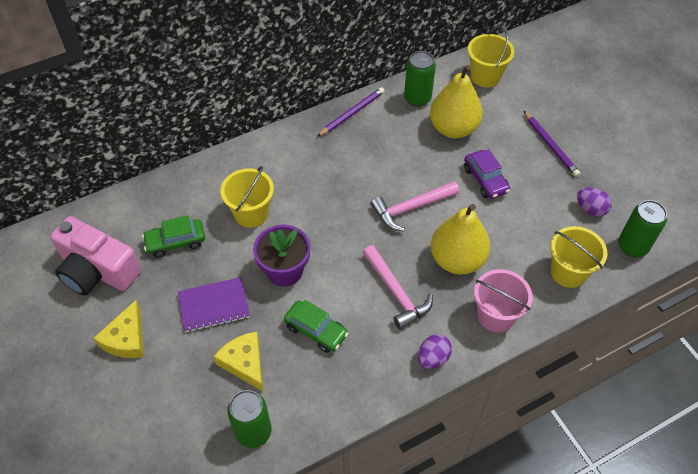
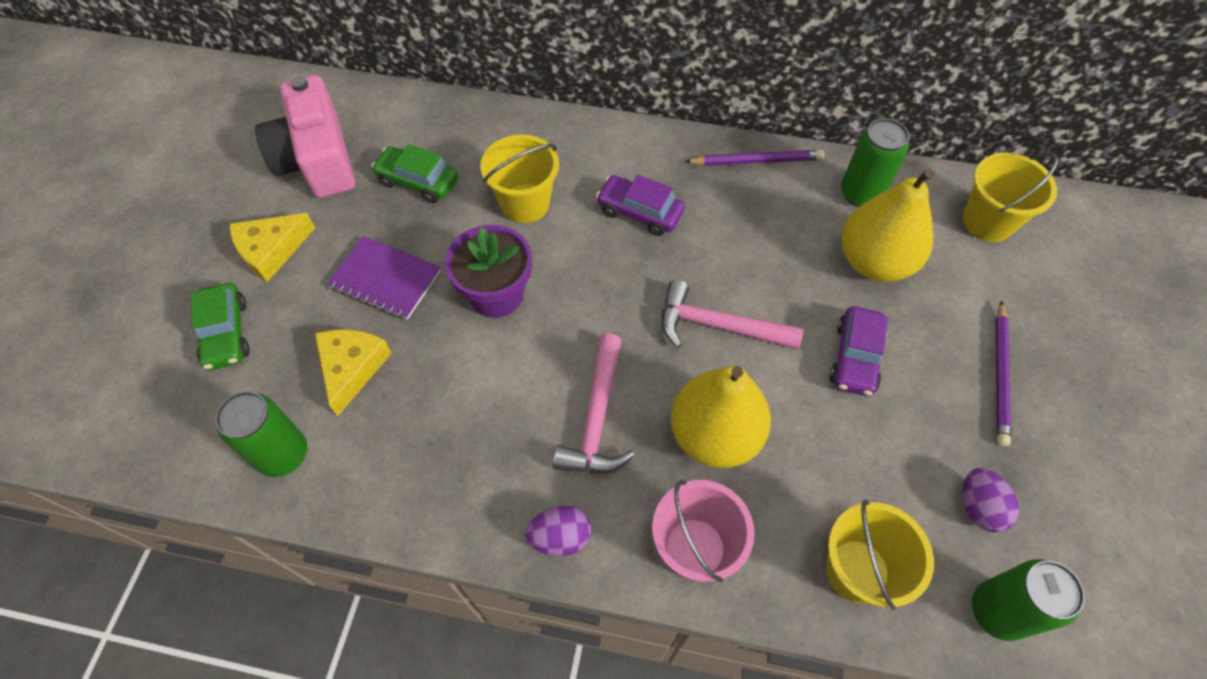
camera: 40 degrees right, 5 degrees up
green car [284,300,349,353] -> green car moved to [191,283,250,370]
none -> purple car [596,175,685,236]

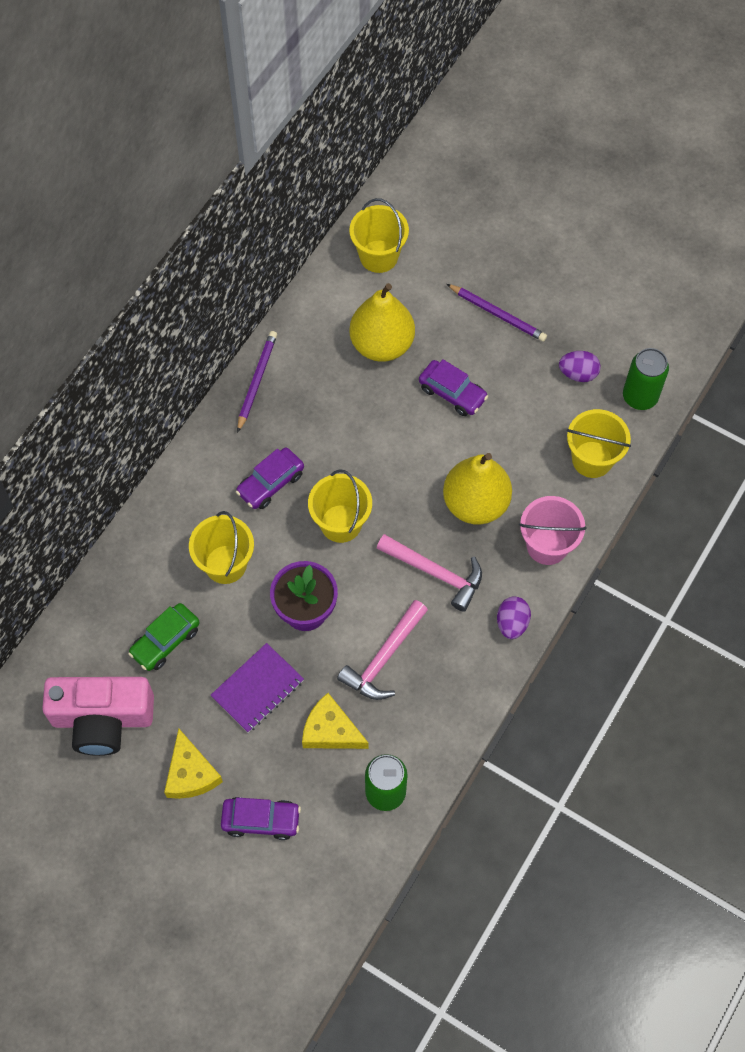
camera: 70 degrees left, 5 degrees up
green car [191,283,250,370] -> purple car [221,797,301,840]
pink hammer [661,280,804,350] -> pink hammer moved to [337,600,428,700]
green can [841,118,909,207] -> none
none -> yellow bucket [308,469,372,543]

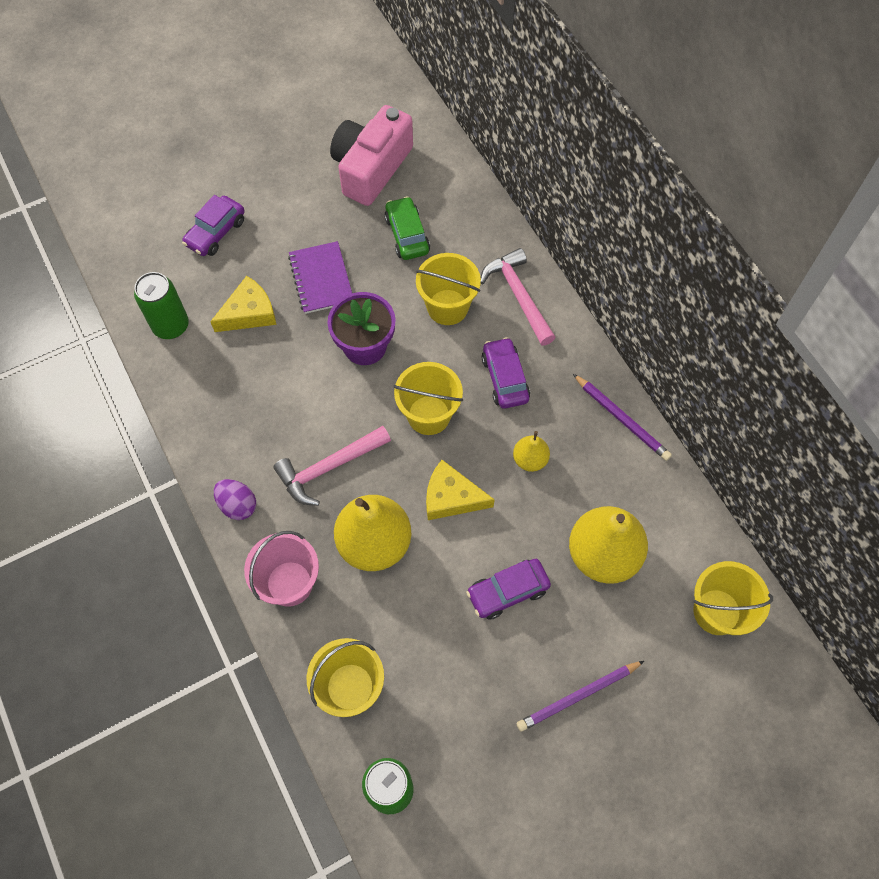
camera: 120 degrees right, 0 degrees up
yellow cheese [164,729,223,799] -> yellow cheese moved to [426,460,495,520]
pink hammer [337,600,428,700] -> pink hammer moved to [481,248,556,346]
purple egg [559,351,601,382] -> none
none -> yellow pear [513,431,550,472]

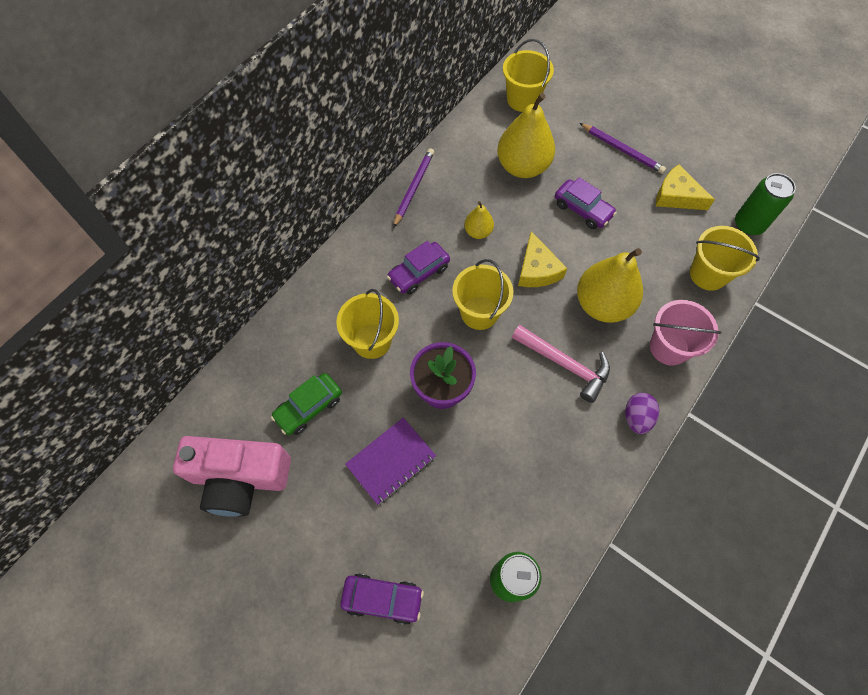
camera: 115 degrees left, 0 degrees up
yellow cheese [210,276,276,332] -> yellow cheese moved to [656,164,715,210]
pink hammer [481,248,556,346] -> none

